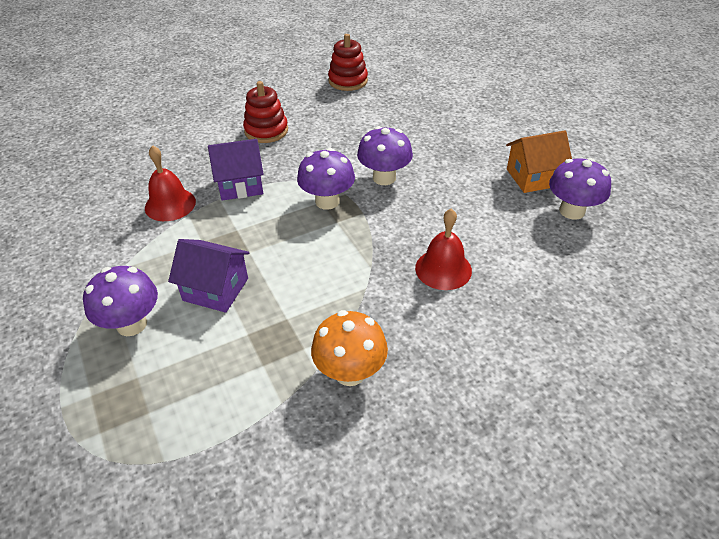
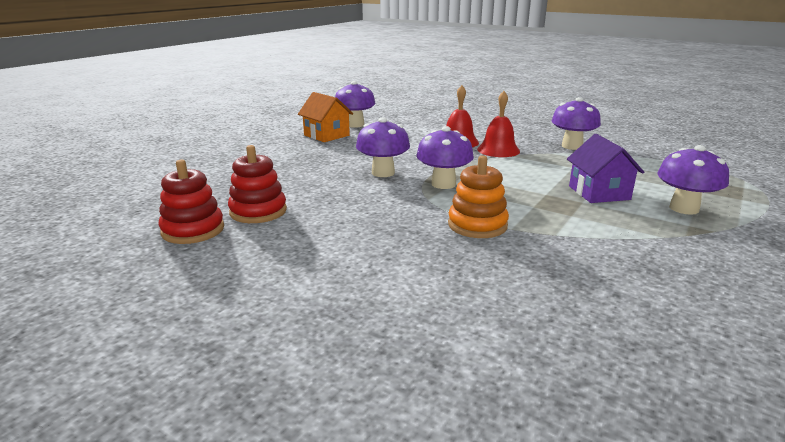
camera: 120 degrees left, 20 degrees down
red bell [145,145,196,221] -> red bell moved to [477,91,520,157]
purple house [208,139,264,201] -> orange stacking toy [448,155,509,238]
red stacking toy [243,81,288,143] -> red stacking toy moved to [228,145,287,223]
orange mushroom [311,310,388,386] -> purple mushroom [552,97,601,150]

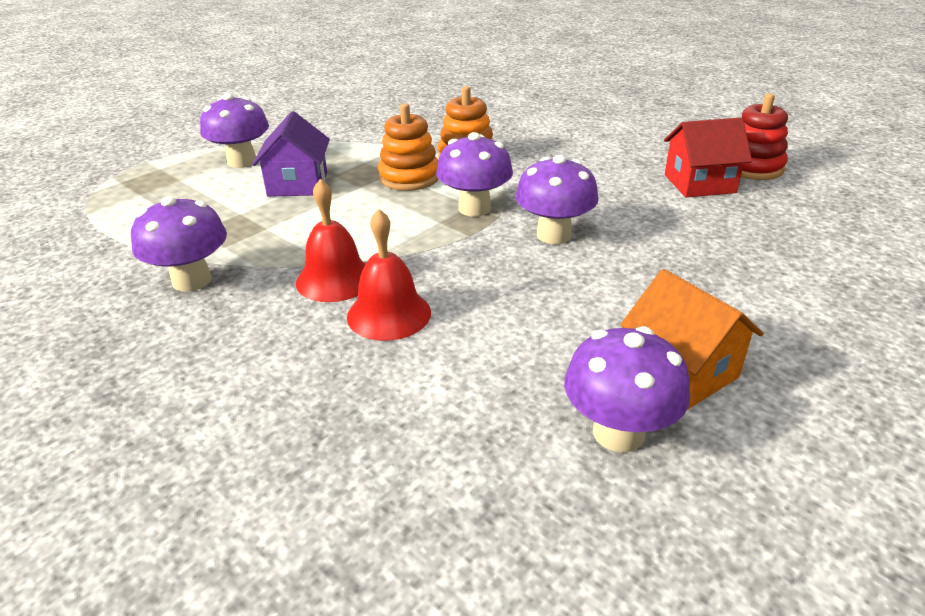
camera: 170 degrees left, 10 degrees up
red stacking toy [228,145,287,223] -> red house [664,118,752,197]
none -> orange stacking toy [378,103,438,191]

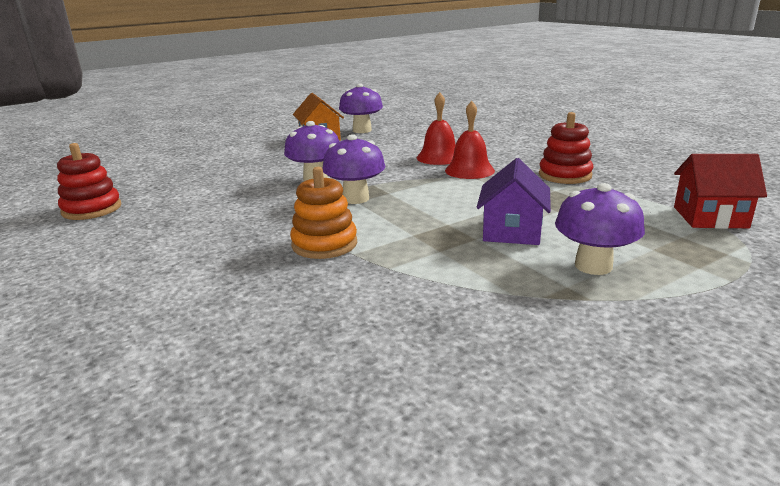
camera: 165 degrees left, 10 degrees down
purple mushroom [131,196,227,292] -> red stacking toy [539,112,593,184]
orange stacking toy [378,103,438,191] -> none
red house [664,118,752,197] -> red house moved to [674,154,767,229]

